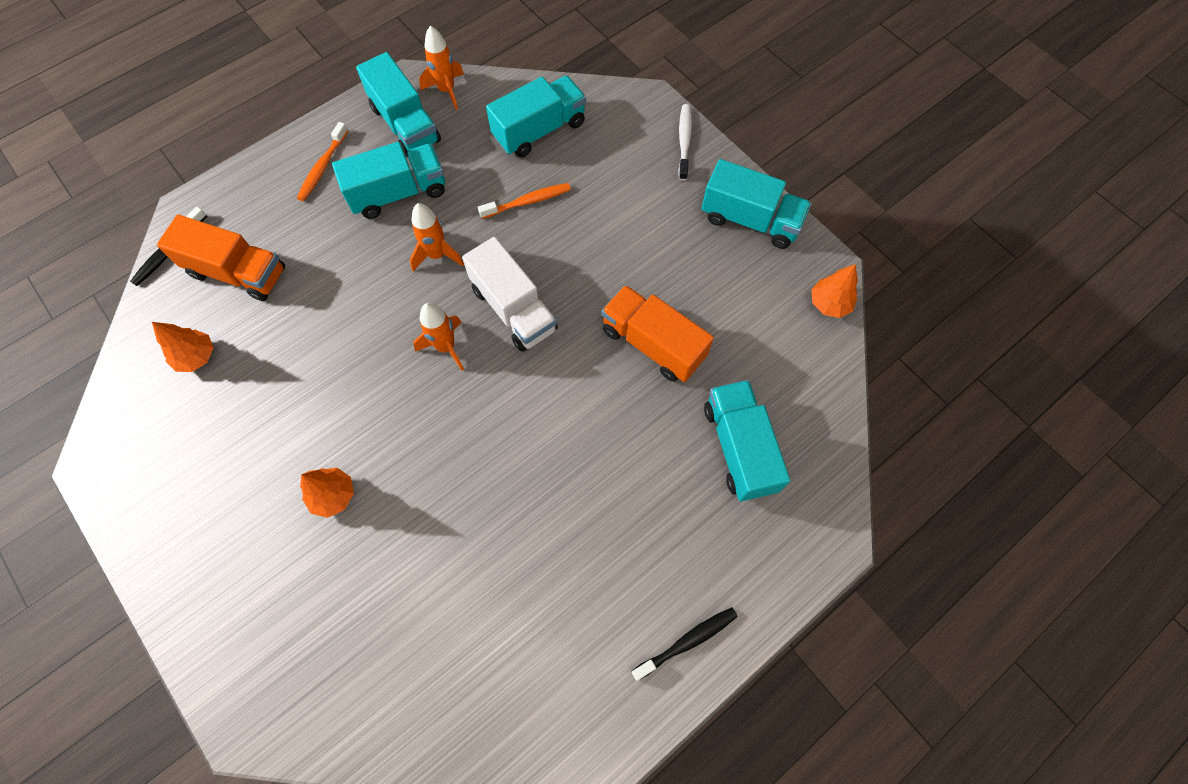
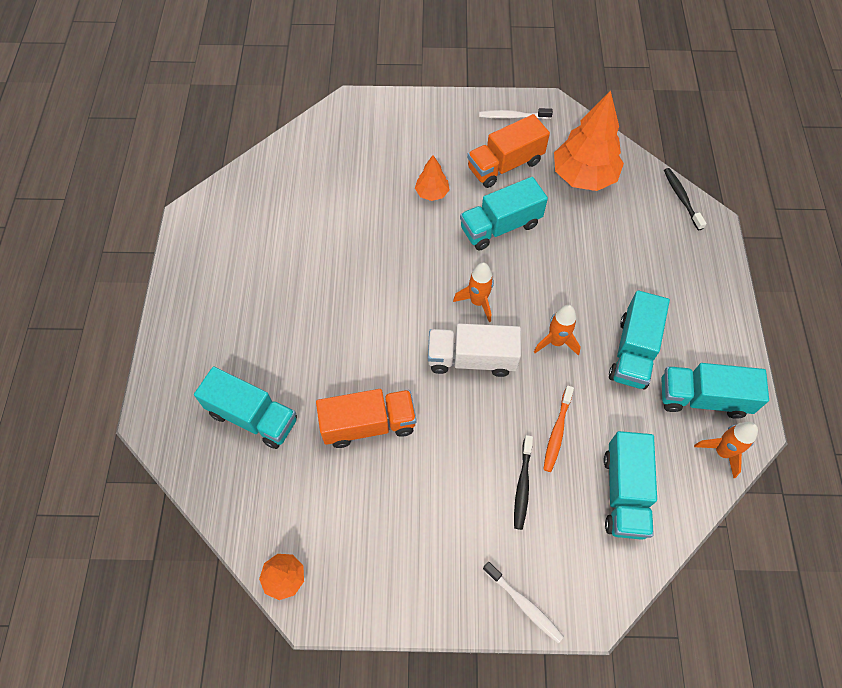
camera: 130 degrees right, 5 degrees down
orange tree [152,322,214,372] -> orange tree [554,91,624,191], size x2.01
orange truck [157,214,285,301] -> orange truck moved to [467,114,550,188]
orange toothbrush [297,122,348,201] -> none
black toothbrush [632,607,738,681] -> black toothbrush moved to [514,435,533,530]
turquoise truck [701,159,811,249] -> turquoise truck moved to [460,177,548,250]
none -> white toothbrush [479,108,553,119]

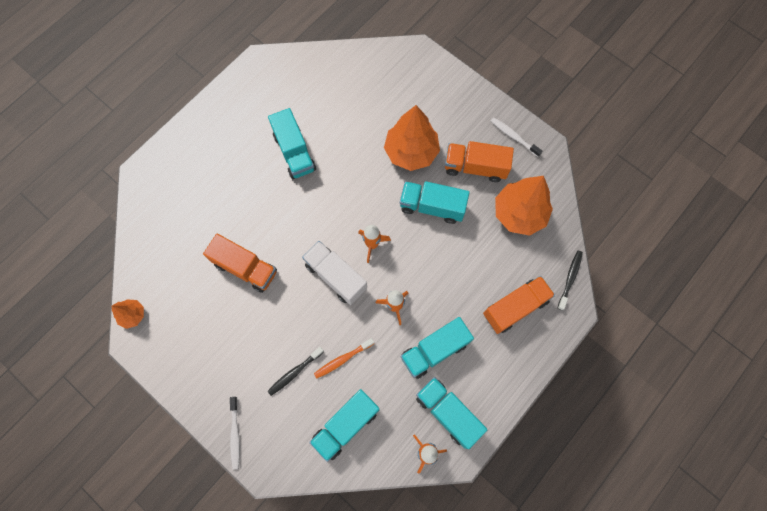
camera: 40 degrees right, 10 degrees up
turquoise truck [194,367,297,449] -> turquoise truck moved to [268,108,316,179]
orange tree [415,155,449,201] -> orange tree [384,105,440,171], size x2.01
none -> orange truck [483,276,555,334]

